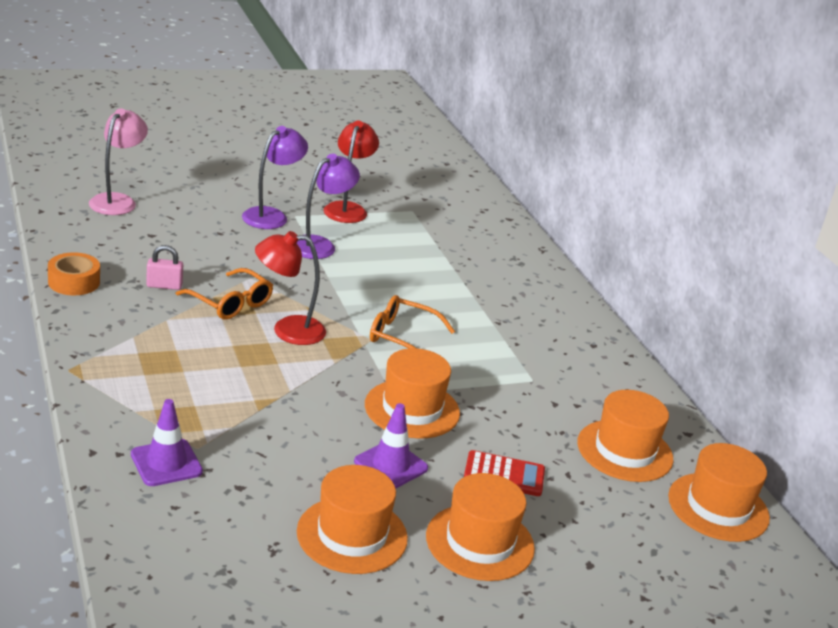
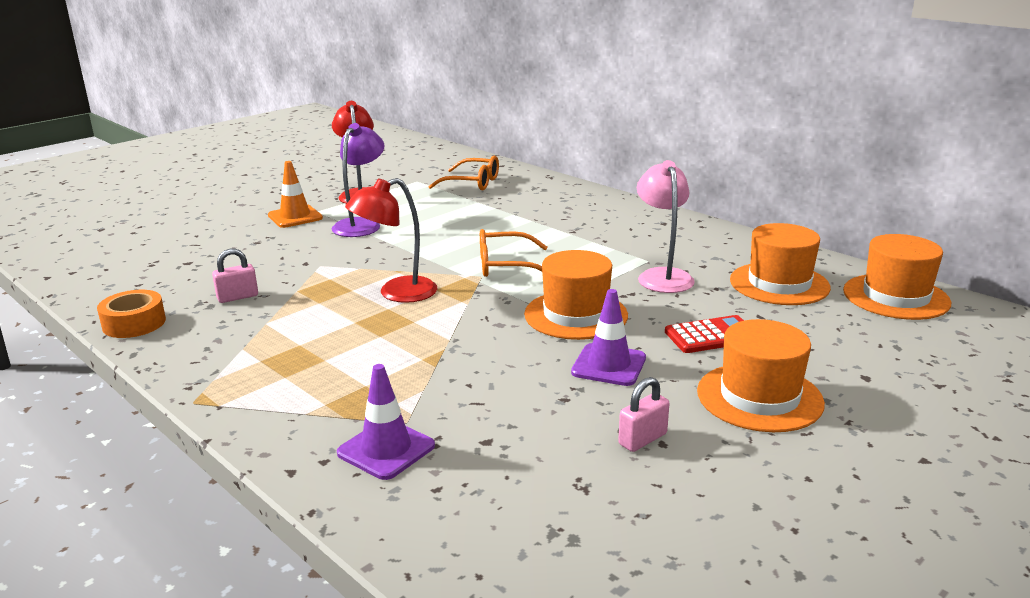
camera: 20 degrees left, 5 degrees down
pink lamp [89,108,148,215] -> pink lamp moved to [637,160,695,293]
orange glasses [176,268,273,320] -> orange glasses moved to [428,155,499,191]
purple lamp [242,126,308,229] -> orange traffic cone [268,161,323,228]
orange hat [297,465,408,574] -> pink padlock [618,377,670,452]

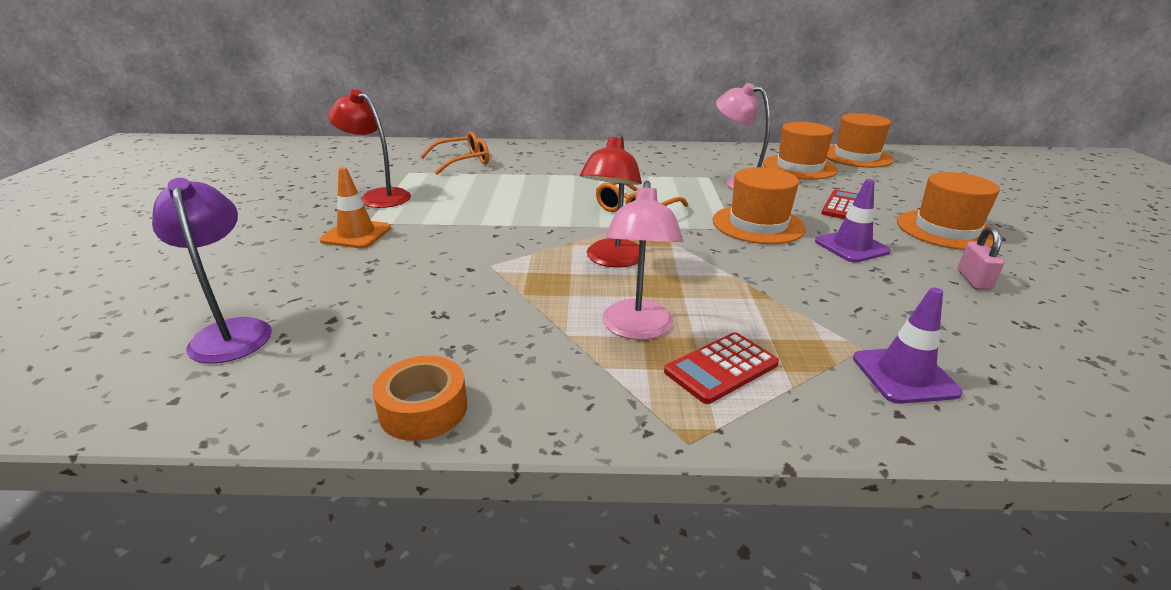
camera: 45 degrees left, 5 degrees up
pink padlock [212,249,258,303] -> none
purple lamp [332,123,385,237] -> purple lamp moved to [152,178,272,364]
none -> pink lamp [602,181,683,340]
none -> red calculator [664,332,779,404]

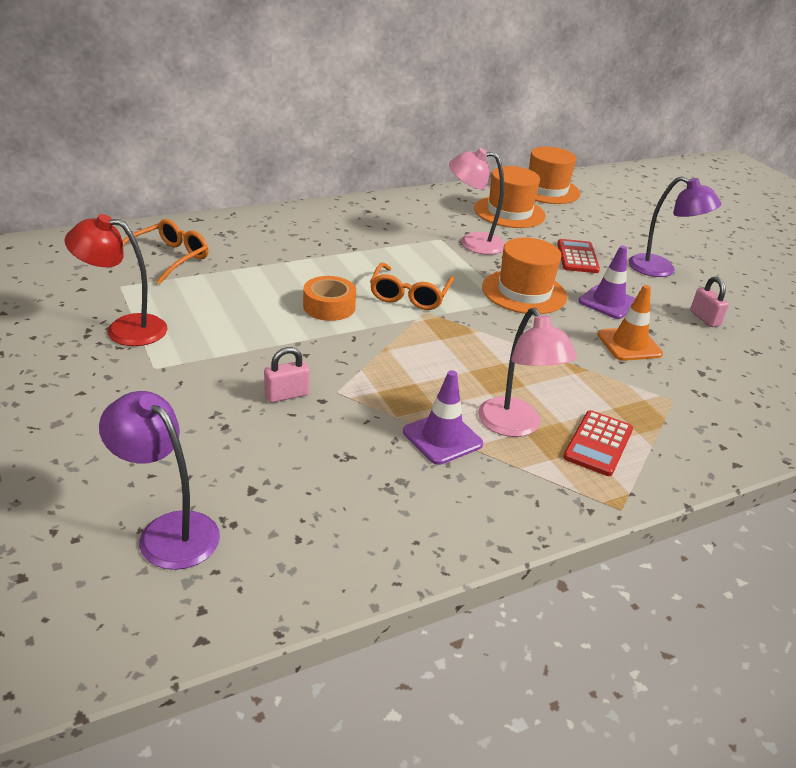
camera: 30 degrees left, 5 degrees up
orange traffic cone [320,167,391,248] -> orange traffic cone moved to [597,285,663,361]
orange tape [373,356,467,441] -> orange tape moved to [303,276,356,321]
red lamp [580,134,642,268] -> none
purple traffic cone [853,287,962,404] -> purple traffic cone moved to [403,370,483,465]
orange hat [897,172,1000,250] -> purple lamp [628,176,721,277]
none -> pink padlock [264,347,310,403]

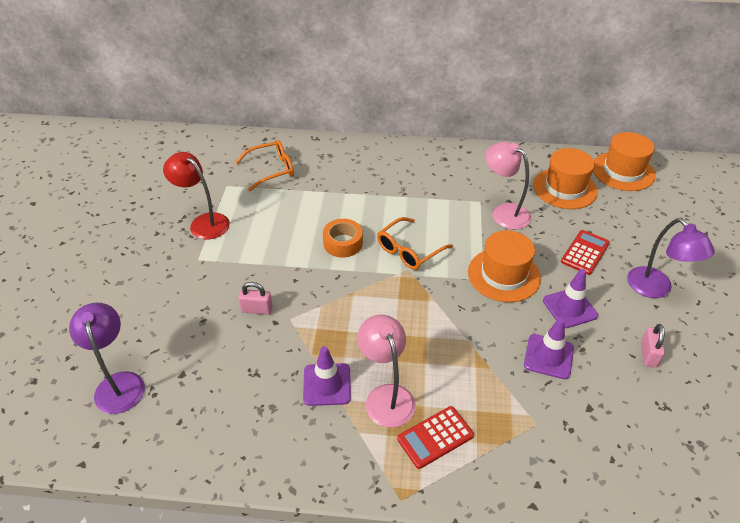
camera: 35 degrees right, 10 degrees up
pink lamp [478,308,577,437] -> pink lamp turned 150 degrees clockwise [357,314,415,428]
orange traffic cone [597,285,663,361] -> purple traffic cone [524,318,574,379]

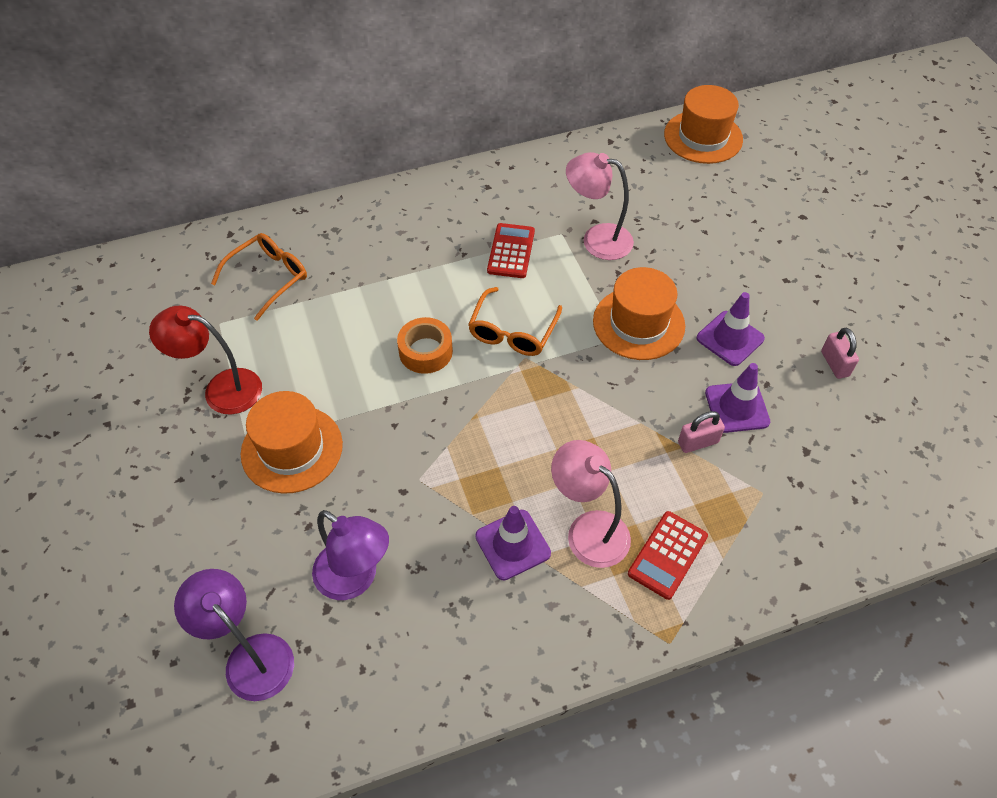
camera: 25 degrees left, 10 degrees up
pink padlock [238,282,273,315] -> pink padlock moved to [678,411,725,453]
orange hat [533,148,598,209] -> orange hat moved to [241,391,343,494]
red calculator [561,230,610,275] -> red calculator moved to [487,223,535,278]
purple lamp [627,218,715,298] -> purple lamp moved to [312,510,389,600]

